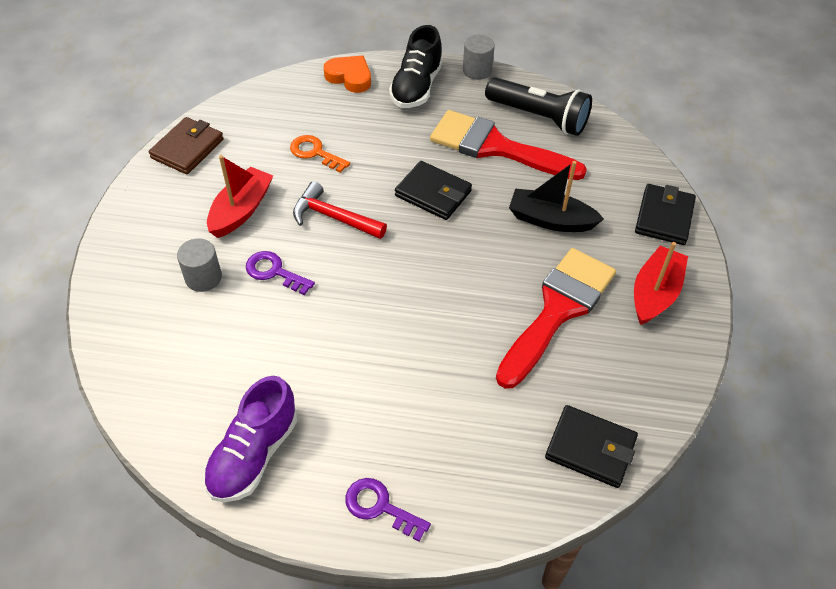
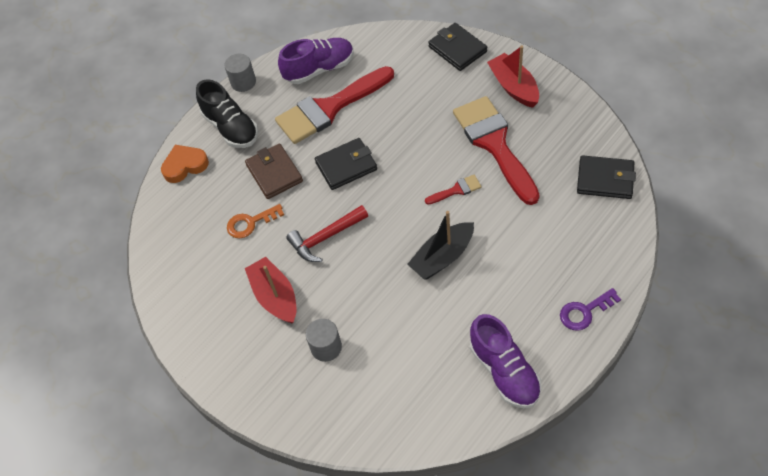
camera: 50 degrees left, 5 degrees up
brown wallet [149,117,224,174] -> brown wallet moved to [245,143,303,199]
purple key [246,251,315,295] -> none
black flashlight [485,77,592,136] -> purple shoe [278,38,354,84]
black boat [509,161,604,232] -> black boat moved to [407,211,474,279]
black wallet [545,405,638,488] -> black wallet turned 45 degrees clockwise [577,155,636,199]
none -> red brush [425,175,481,204]

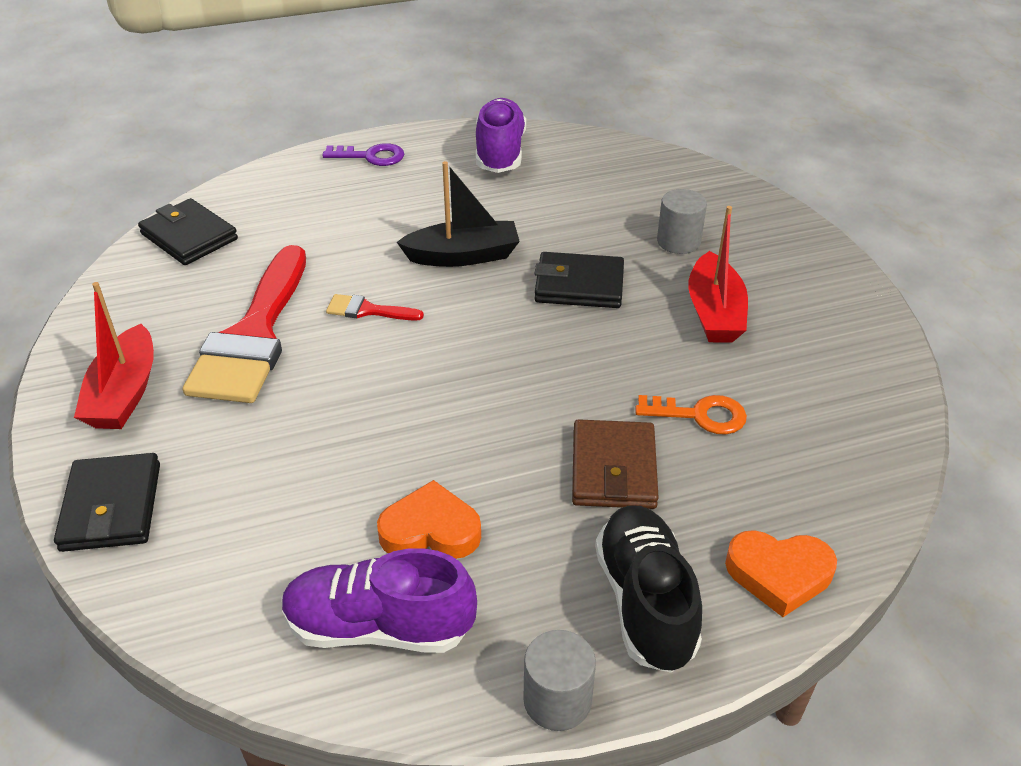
camera: 155 degrees left, 15 degrees down
red brush [275,66,394,144] -> orange heart [377,480,481,559]
red hammer [286,205,368,262] -> none
black wallet [315,138,377,190] -> black wallet moved to [534,252,624,308]

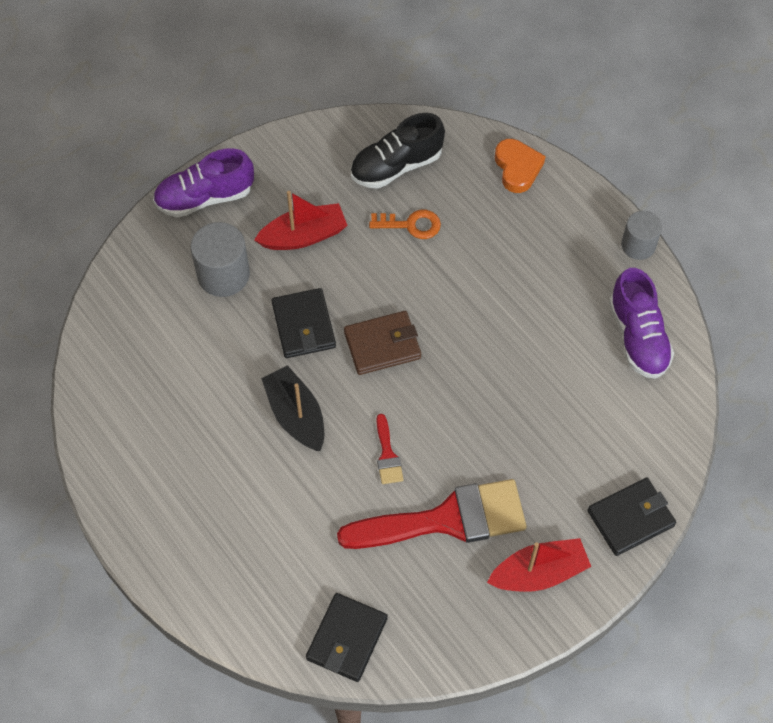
camera: 110 degrees left, 20 degrees up
purple key [322,143,404,166] -> none
orange heart [377,480,481,559] -> none
purple shoe [476,98,526,173] -> purple shoe moved to [153,148,254,218]
brown wallet [572,419,659,509] -> brown wallet moved to [344,311,421,375]
black shoe [595,505,702,673] -> black shoe moved to [350,113,445,189]
orange key [635,395,747,435] -> orange key turned 105 degrees clockwise [369,210,441,239]
grey cylinder [657,189,707,254] -> grey cylinder [191,222,250,297], size x1.50

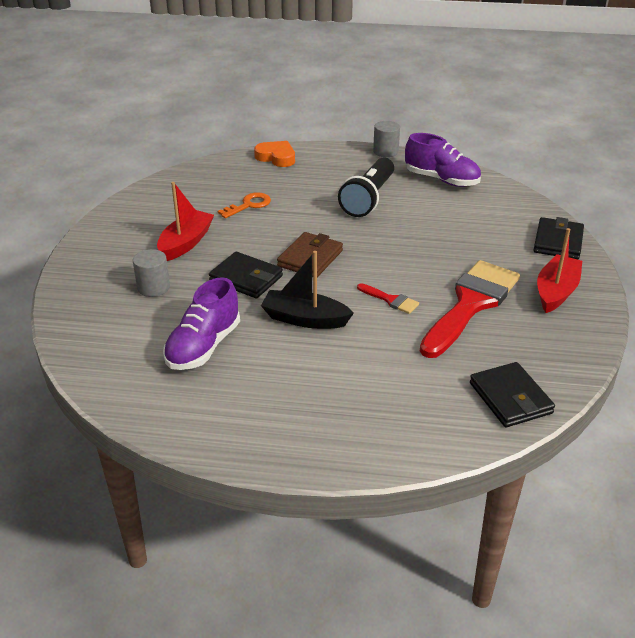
camera: 45 degrees left, 25 degrees down
purple shoe [153,148,254,218] -> purple shoe moved to [163,277,240,370]
grey cylinder [191,222,250,297] -> grey cylinder [133,249,170,297], size x0.66
black shoe [350,113,445,189] -> none
none -> black flashlight [338,157,394,217]

